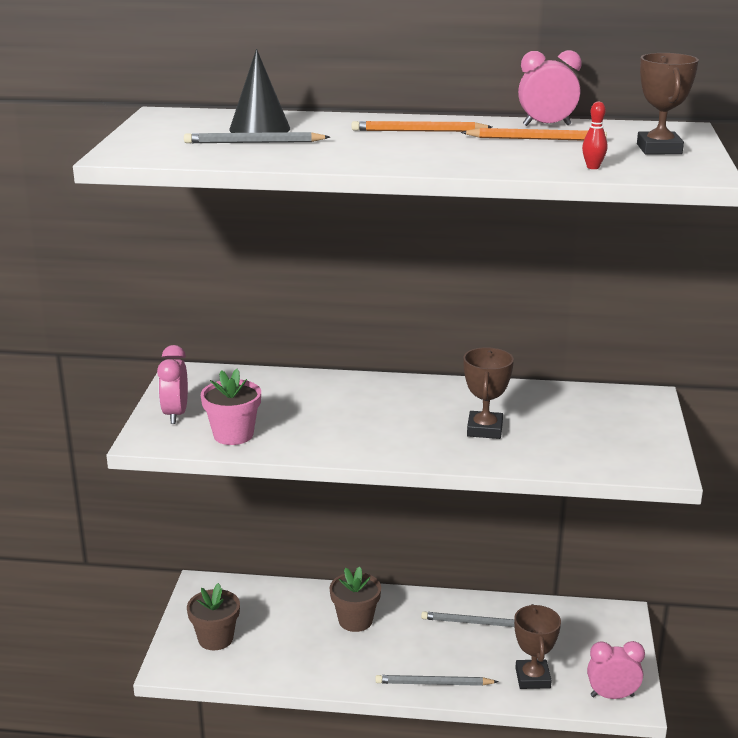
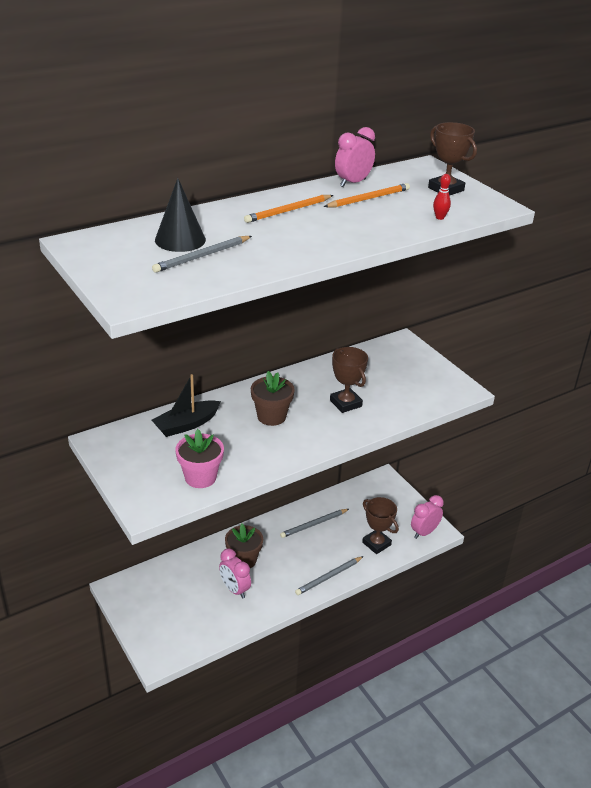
camera: 40 degrees left, 10 degrees up
pink clock [157,345,188,424] -> pink clock moved to [219,548,251,599]
brown flower pot [187,583,240,650] -> brown flower pot moved to [251,371,295,426]
none -> black boat [152,374,221,437]

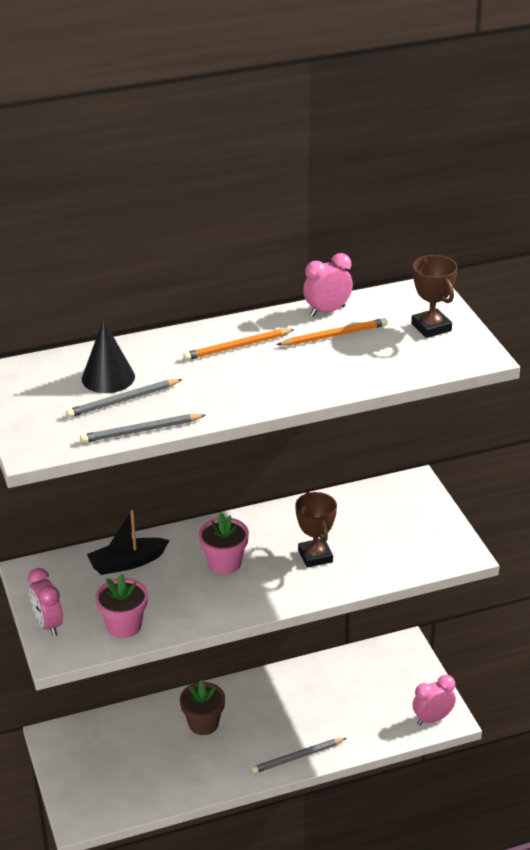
camera: 15 degrees right, 0 degrees up
pink clock [219,548,251,599] -> pink clock moved to [28,568,63,636]
brown flower pot [251,371,295,426] -> pink flower pot [199,512,249,575]
grey pencil [280,509,349,538] -> grey pencil moved to [80,414,205,443]
brown trophy [362,497,399,554] -> none
red bowling pin [433,174,451,220] -> none

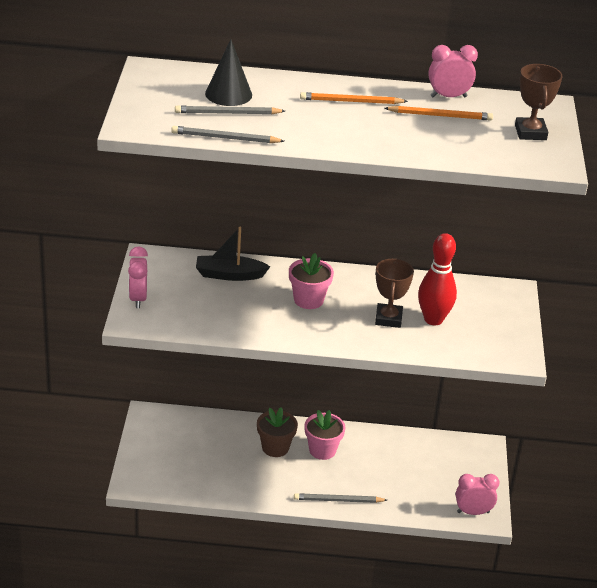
camera: 20 degrees right, 0 degrees up
pink flower pot [95,574,148,638] -> pink flower pot moved to [305,410,345,460]
none -> red bowling pin [418,233,457,325]

